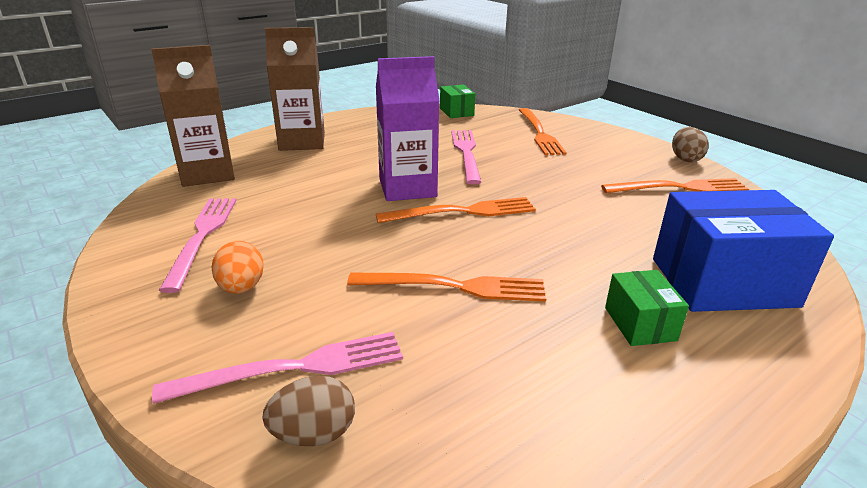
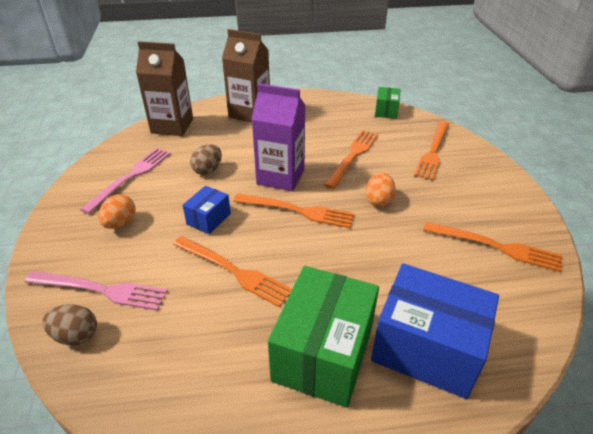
camera: 30 degrees right, 10 degrees up
pink fork [451,130,481,184] -> orange fork [325,130,378,189]
green box [605,270,689,346] -> green box [268,266,379,408], size x2.03
brown egg [672,127,709,162] -> brown egg moved to [190,144,222,175]
none -> blue box [183,186,231,234]
none -> orange egg [366,173,396,207]

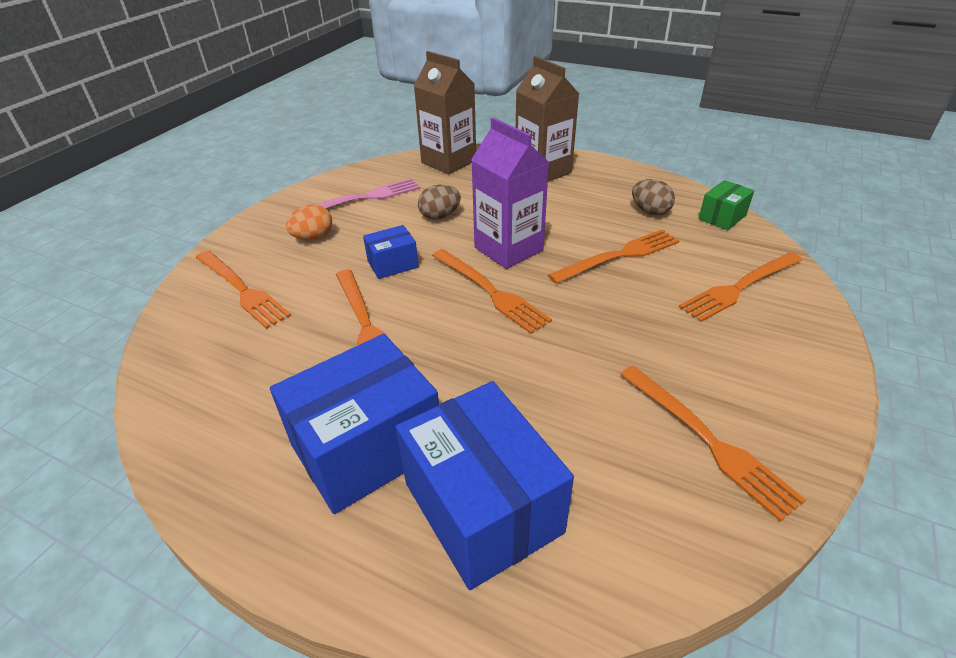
camera: 35 degrees right, 0 degrees up
pink fork [25,271,168,311] -> orange fork [196,251,291,329]
brown egg [42,304,97,345] -> brown egg moved to [632,179,675,215]
green box [268,266,379,408] -> blue box [270,334,439,514]
orange egg [366,173,396,207] -> none

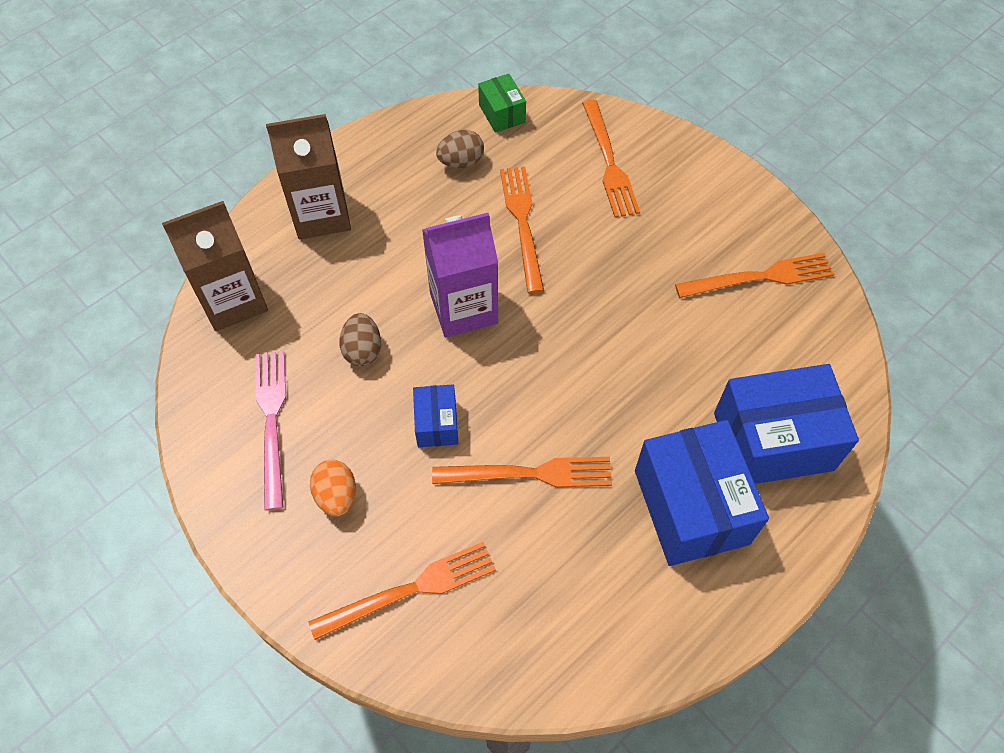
camera: 70 degrees left, 20 degrees up
orange fork [432,249,552,334] -> none

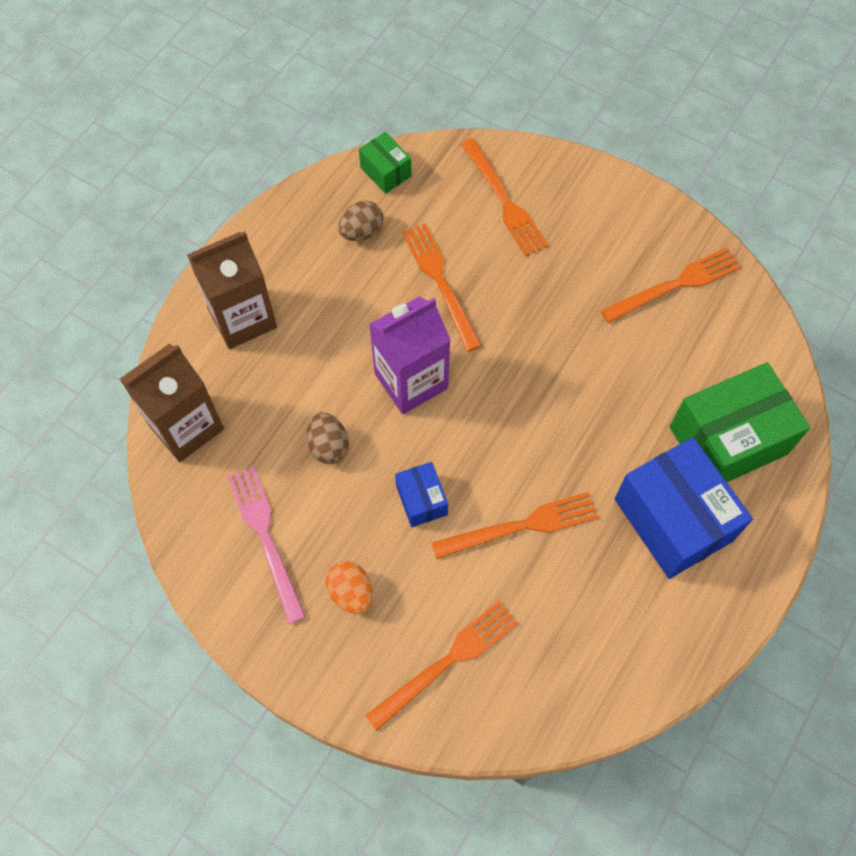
camera: 15 degrees left, 5 degrees up
blue box [714,364,859,484] -> green box [669,362,810,482]

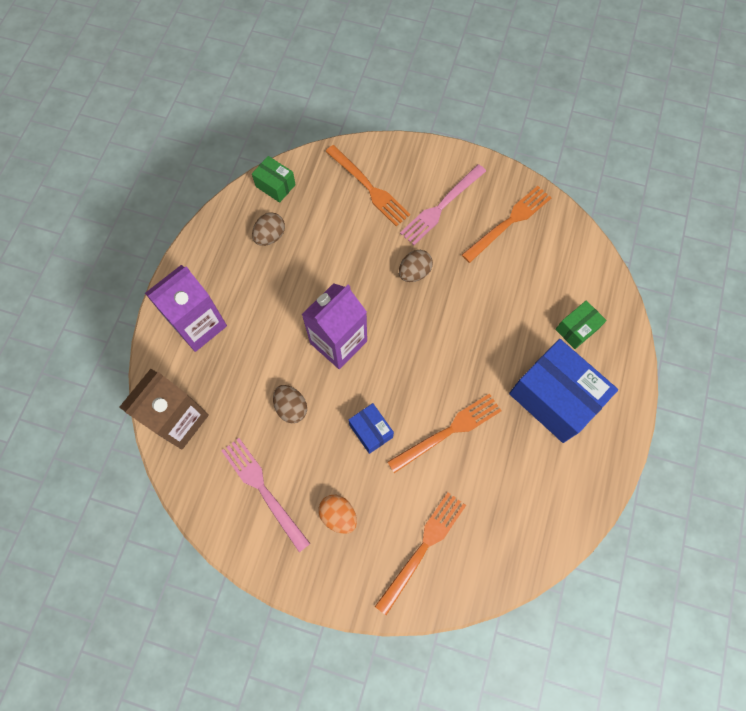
camera: 15 degrees left, 5 degrees up
brown carton [187,231,277,349] -> purple carton [145,265,227,352]
orange fork [402,223,482,352] -> none
green box [669,362,810,482] -> green box [555,300,607,349], size x0.49
none -> brown egg [399,250,433,282]
none -> pink fork [400,164,486,245]

